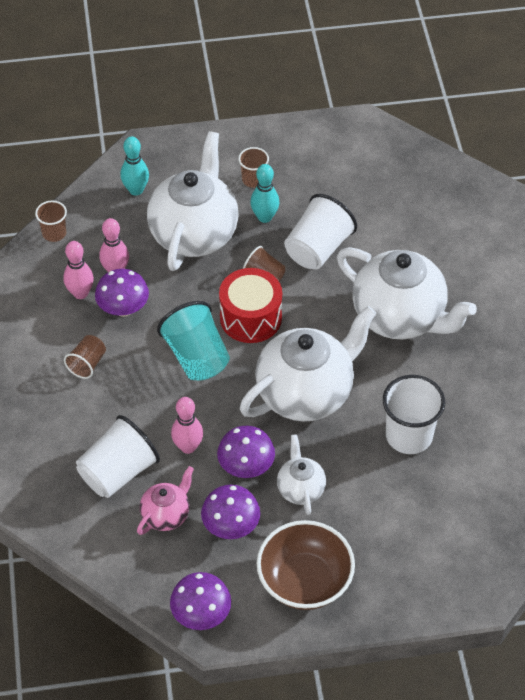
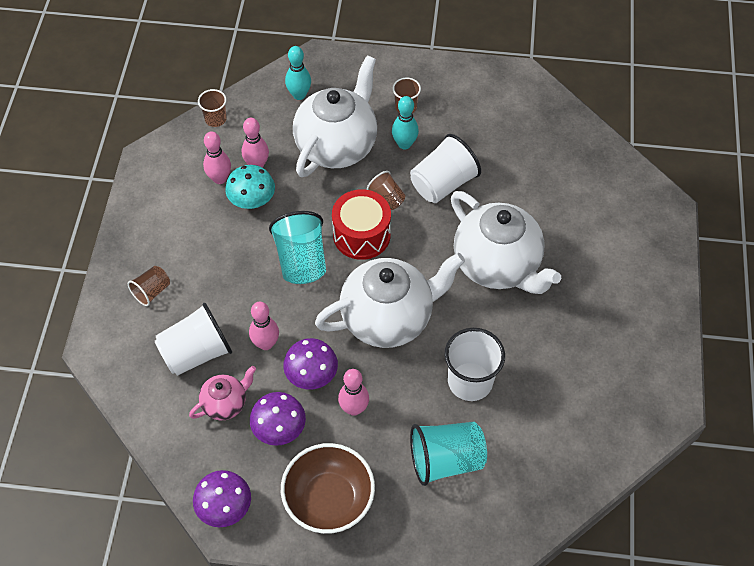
camera: 15 degrees right, 5 degrees up
brown cup [64,335,106,379] -> brown cup moved to [128,266,170,306]
purple mushroom [95,269,149,317] -> turquoise mushroom [225,165,275,209]
white teapot [277,434,326,515] -> pink bowling pin [338,369,369,416]
none -> turquoise cup [410,422,487,486]

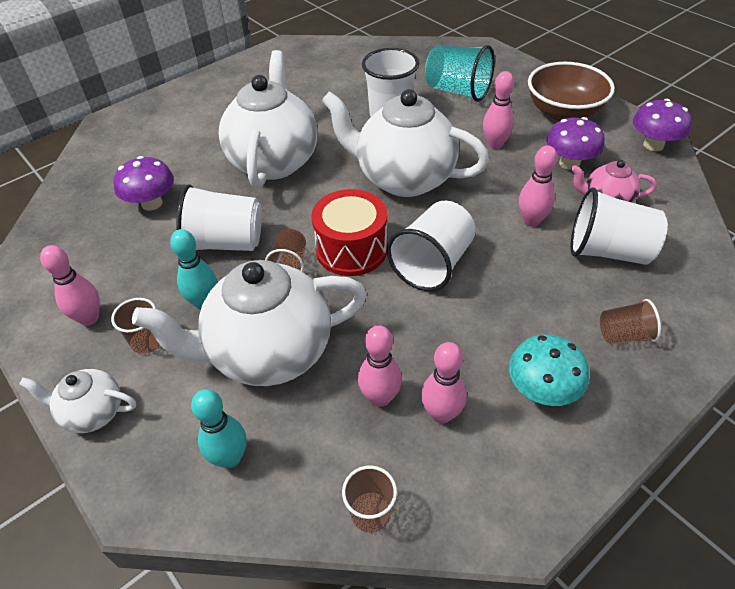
camera: 135 degrees left, 10 degrees down
turquoise mushroom [225,165,275,209] -> turquoise mushroom moved to [509,334,589,406]
turquoise cup [269,211,326,284] -> white cup [387,201,476,291]
purple mushroom [283,338,338,390] -> purple mushroom moved to [113,156,174,211]
none -> white teapot [19,369,136,433]
none -> pink bowling pin [40,245,100,326]

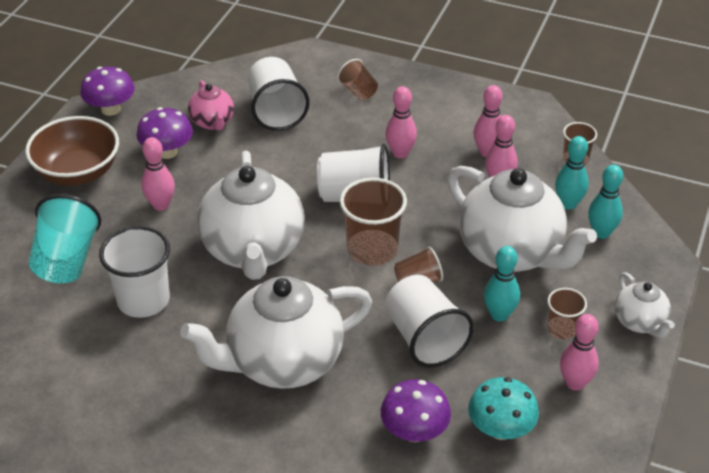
camera: 120 degrees left, 5 degrees down
red drum [311,189,387,276] -> brown cup [340,178,407,266]
turquoise mushroom [509,334,589,406] -> turquoise mushroom moved to [468,377,539,440]
pink bowling pin [519,145,558,227] -> pink bowling pin moved to [385,86,417,159]
none -> turquoise bowling pin [555,136,589,210]

